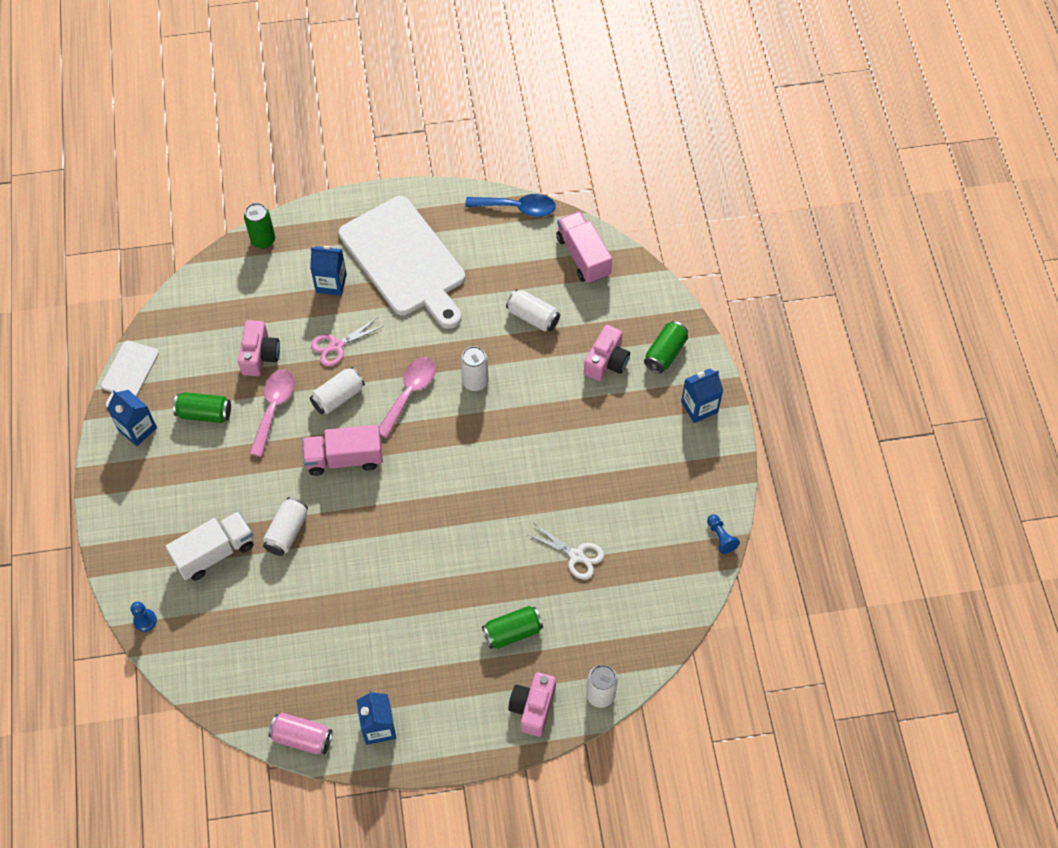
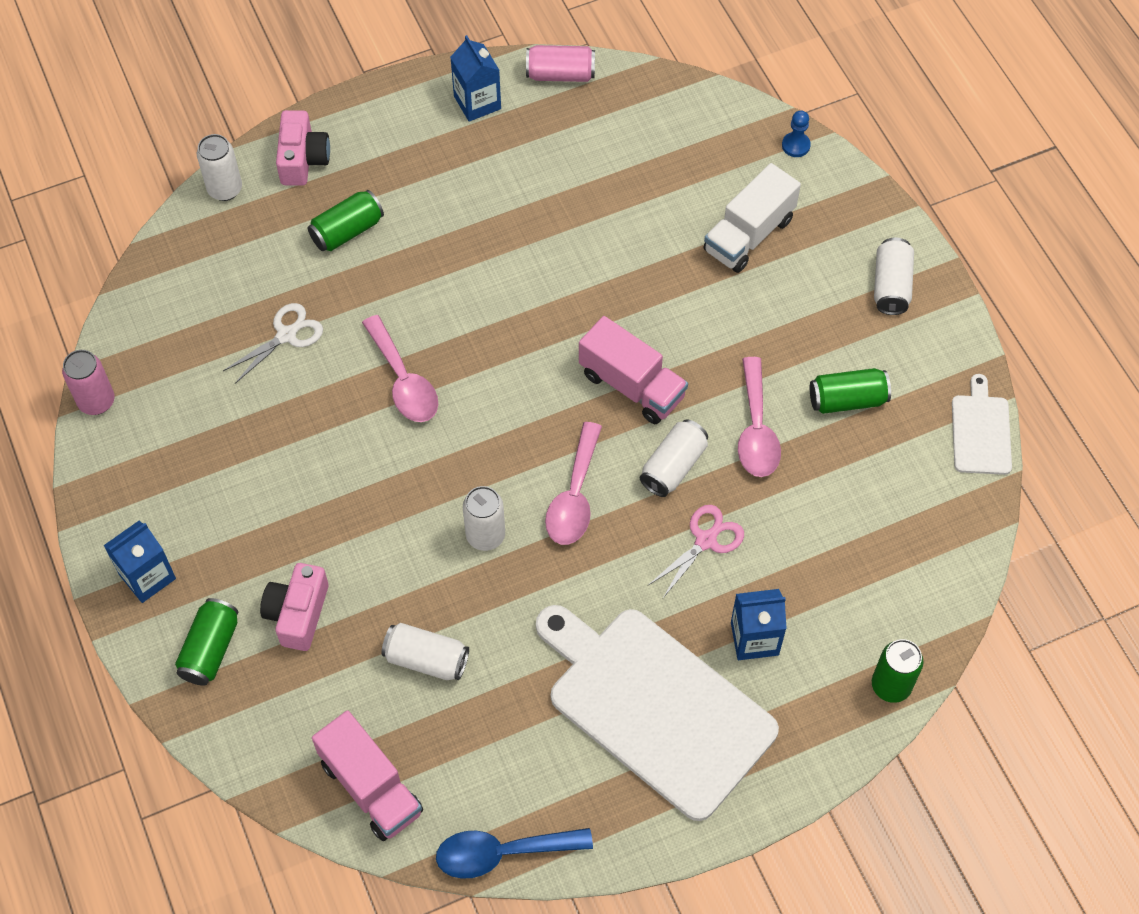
camera: 165 degrees right, 0 degrees up
blue carton [107,390,157,446] -> none
pink camera [238,320,280,376] -> none
white can [263,497,308,556] -> white can moved to [874,238,914,315]
pink truck [302,425,383,476] -> pink truck turned 60 degrees clockwise [579,316,688,424]
white scissors [528,524,604,580] -> white scissors turned 120 degrees clockwise [223,303,323,384]
blue pawn [707,514,740,554] -> pink can [62,350,114,415]
none -> pink spoon [362,315,438,422]

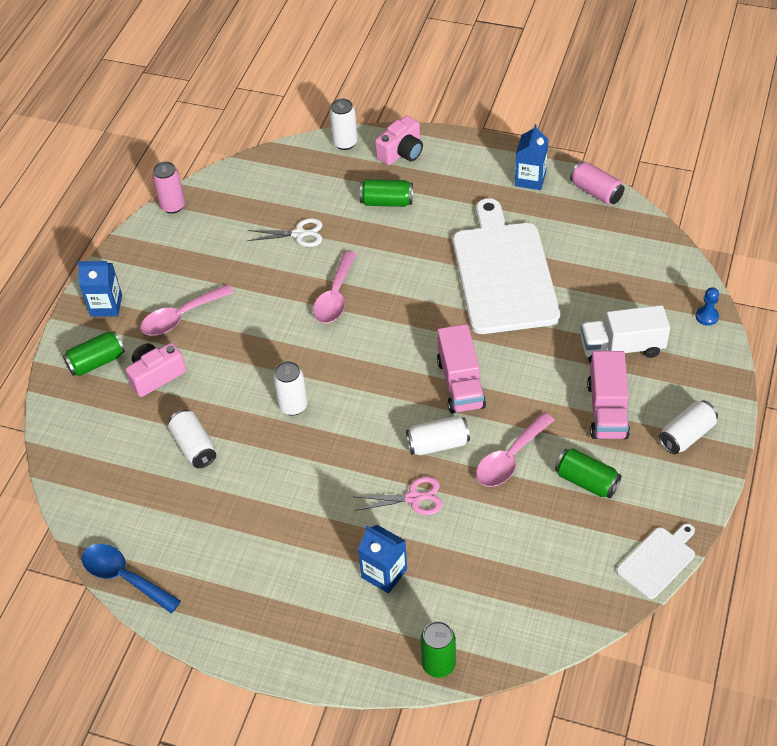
camera: 45 degrees right, 10 degrees down
pink truck [312,710,423,841] -> pink truck moved to [587,351,630,439]
white cutting board [536,605,779,821] -> white cutting board moved to [453,198,560,334]
pink spoon [545,422,602,545] -> pink spoon moved to [141,284,234,335]

